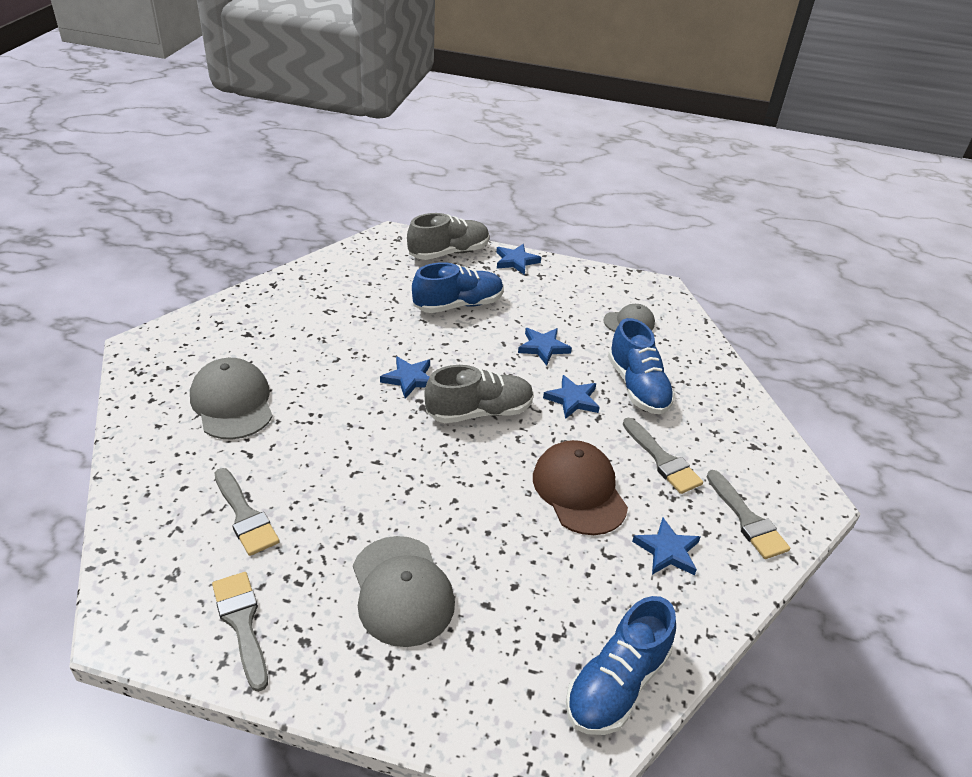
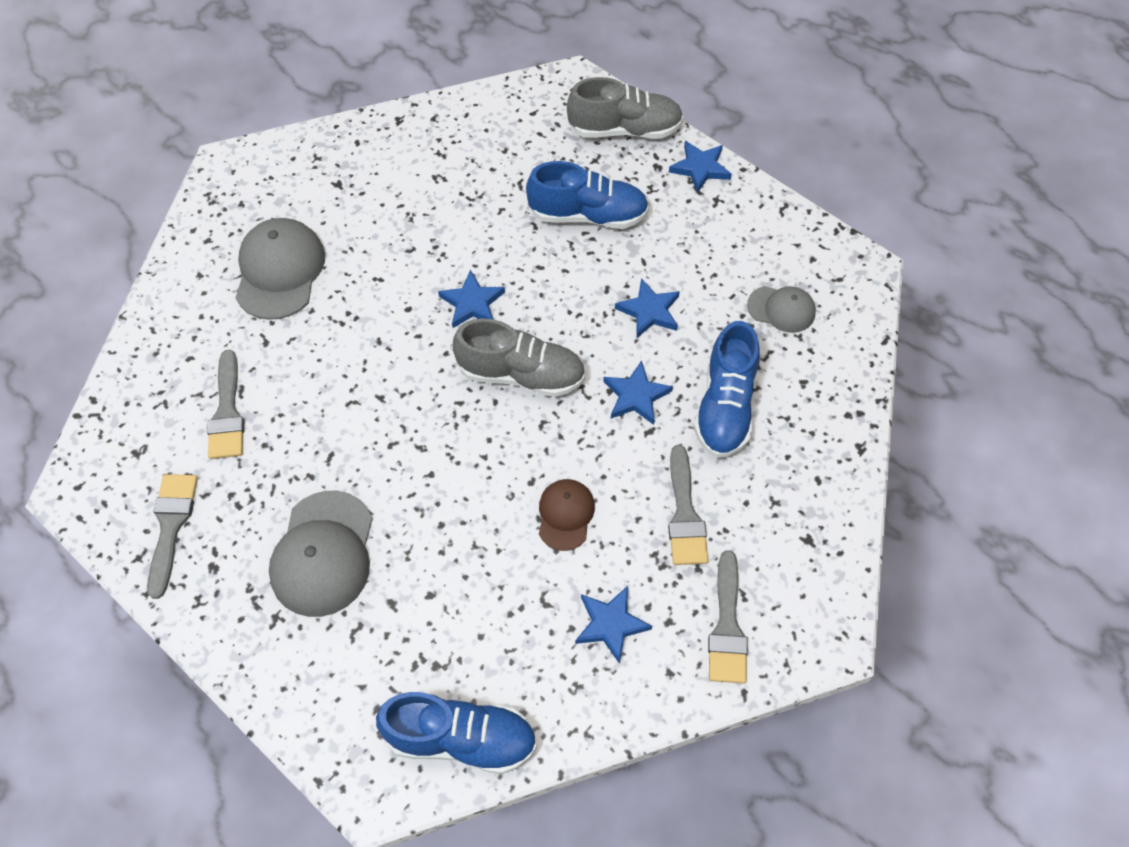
camera: 30 degrees right, 20 degrees up
brown cap [533,440,628,535] -> brown cap [539,479,595,551], size x0.58
blue shoe [566,596,676,735] -> blue shoe turned 150 degrees counterclockwise [376,692,537,774]

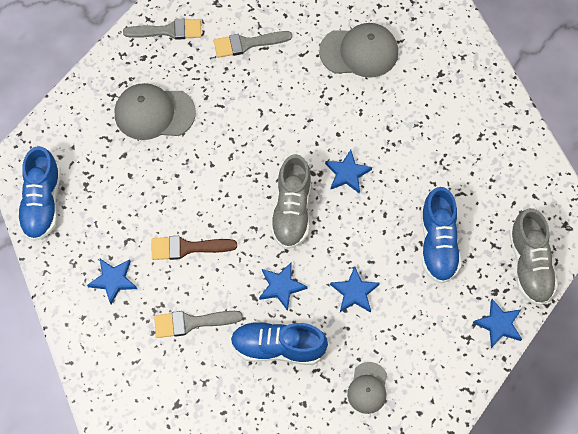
camera: 85 degrees right, 5 degrees up
brown cap [539,479,595,551] -> brown brush [152,236,237,260]
grey brush [708,550,748,684] -> none

